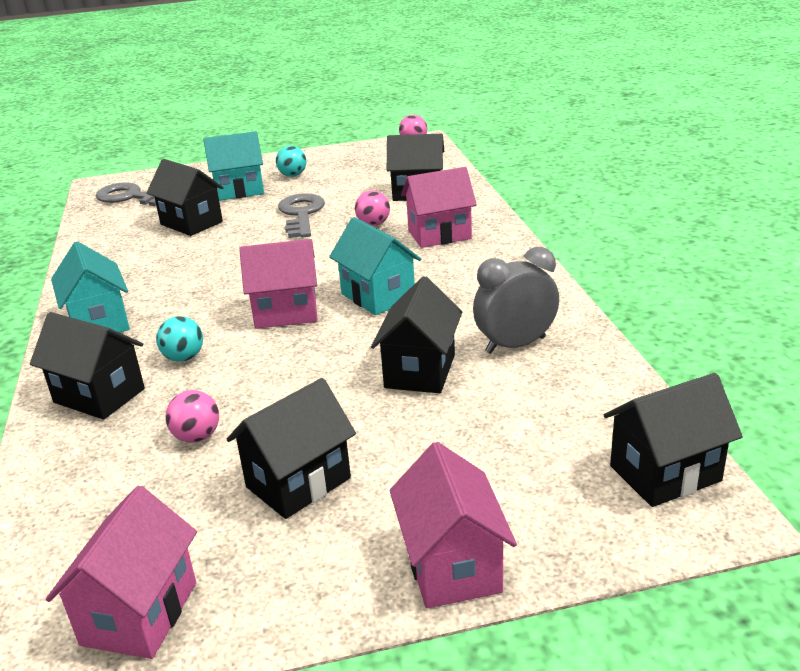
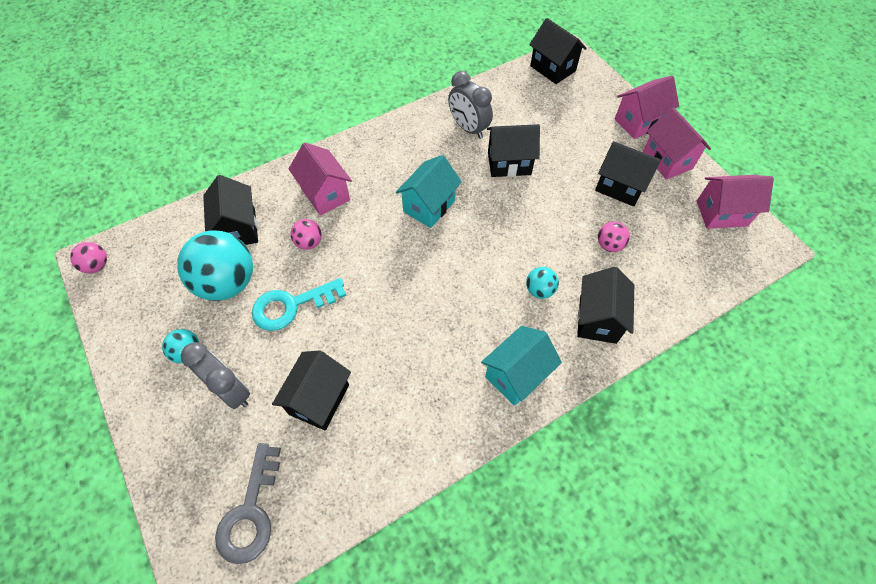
camera: 110 degrees left, 30 degrees up
turquoise house [203,131,264,201] -> grey clock [181,342,250,409]
pink house [239,239,318,329] -> pink house moved to [643,107,711,180]
grey key [278,193,325,238] -> turquoise key [252,278,346,331]
none -> turquoise ball [177,230,253,301]

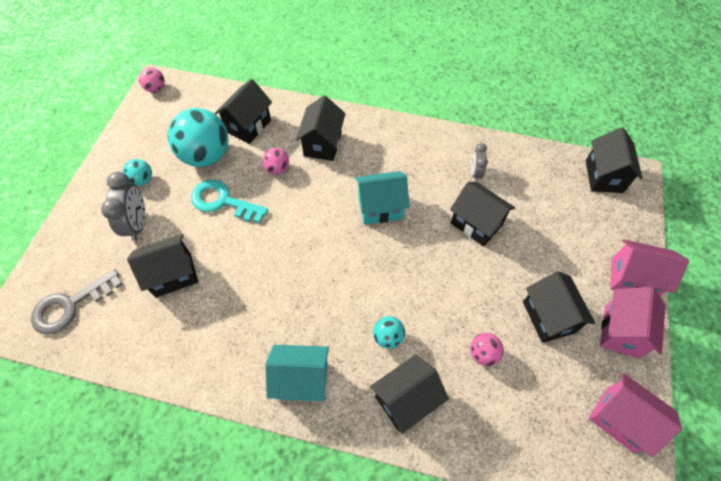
camera: 45 degrees right, 0 degrees up
pink house [289,143,352,215] -> black house [296,95,346,161]
grey clock [448,71,493,139] -> grey clock [471,143,488,182], size x0.58

